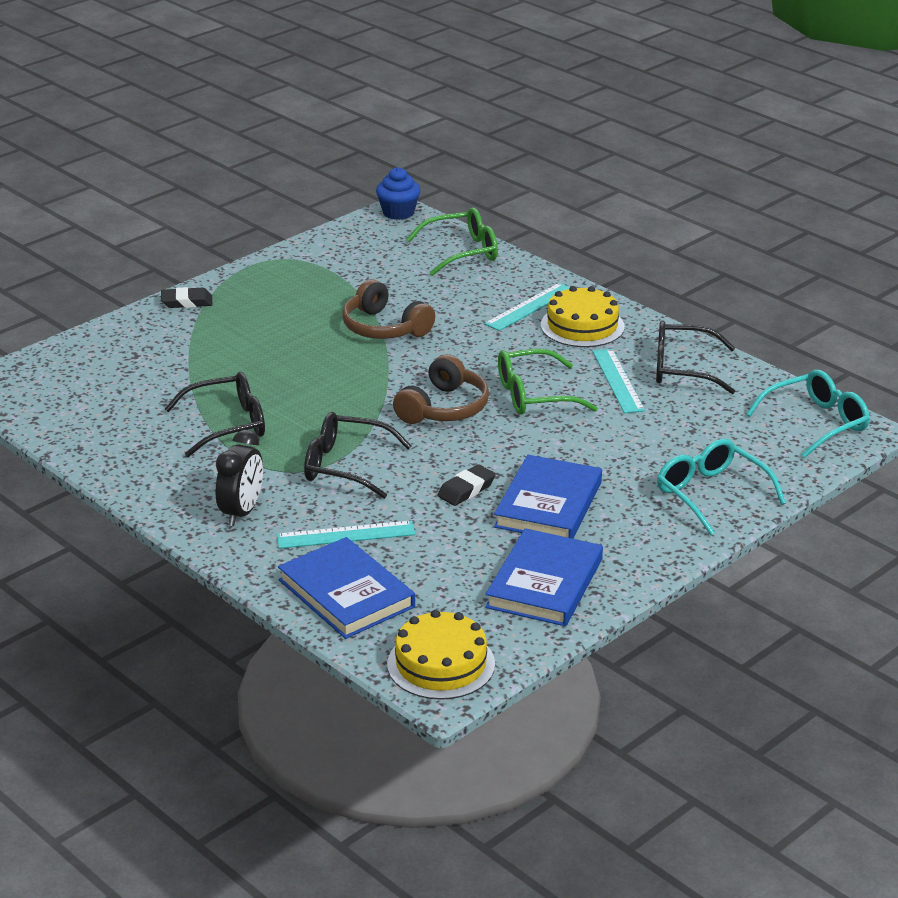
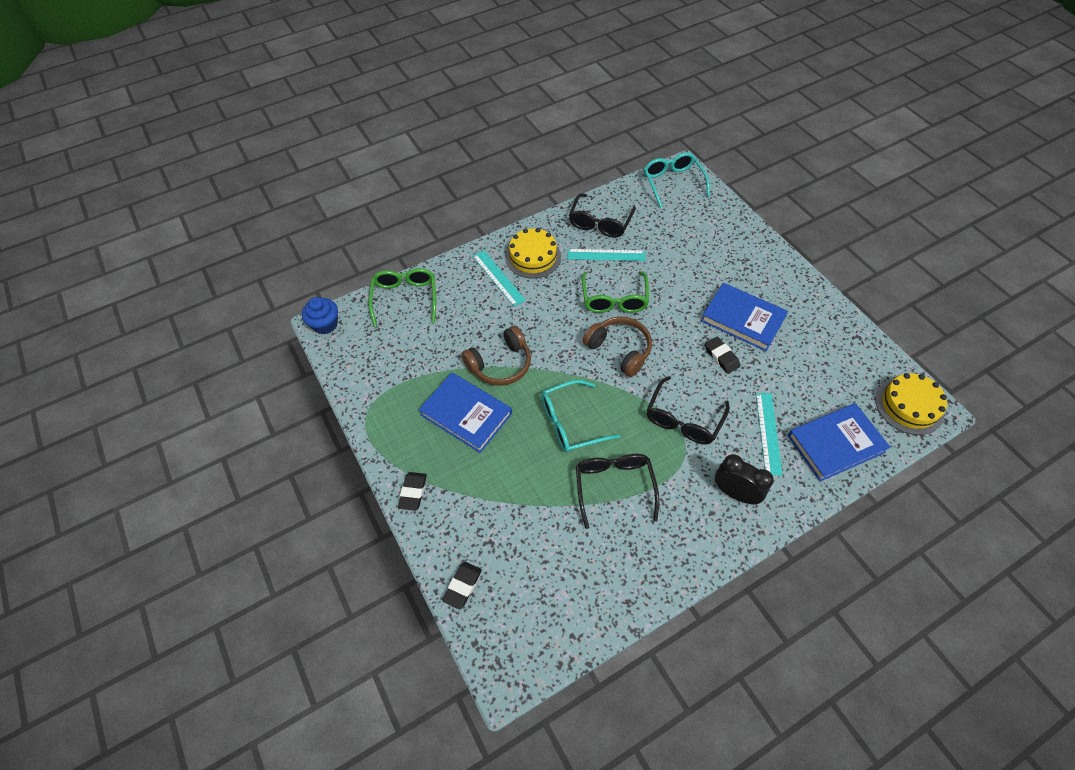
camera: 75 degrees left, 25 degrees up
blue book [485,528,603,626] -> blue book moved to [419,373,512,453]
turquoise glasses [657,439,786,535] -> turquoise glasses moved to [541,380,621,453]
none -> black eraser [442,562,482,609]

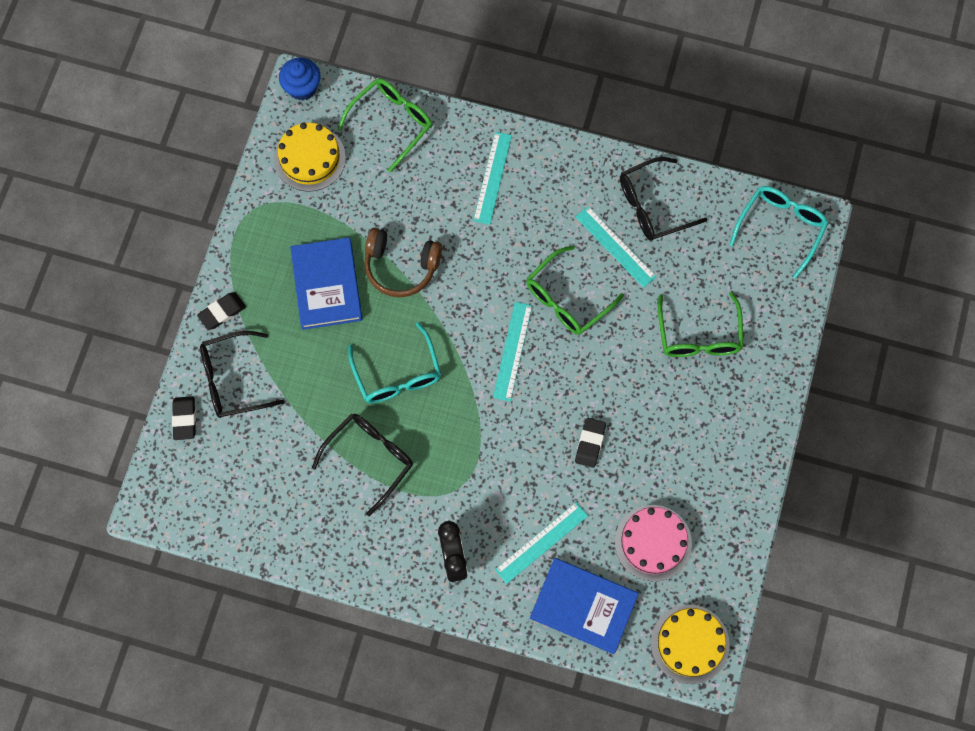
camera: 45 degrees right, 15 degrees up
black eraser [442,562,482,609] -> black eraser turned 75 degrees counterclockwise [172,396,196,440]
yellow cake [505,228,561,279] -> yellow cake moved to [274,123,346,192]
turquoise glasses [541,380,621,453] -> turquoise glasses turned 135 degrees counterclockwise [348,322,441,403]
brown headphones [583,317,652,377] -> turquoise ruler [493,302,532,401]
black glasses [647,376,730,444] -> black glasses moved to [200,331,285,418]
blue book [701,283,788,351] -> none
none -> pink cake [615,505,692,581]
none -> green glasses [658,292,743,357]

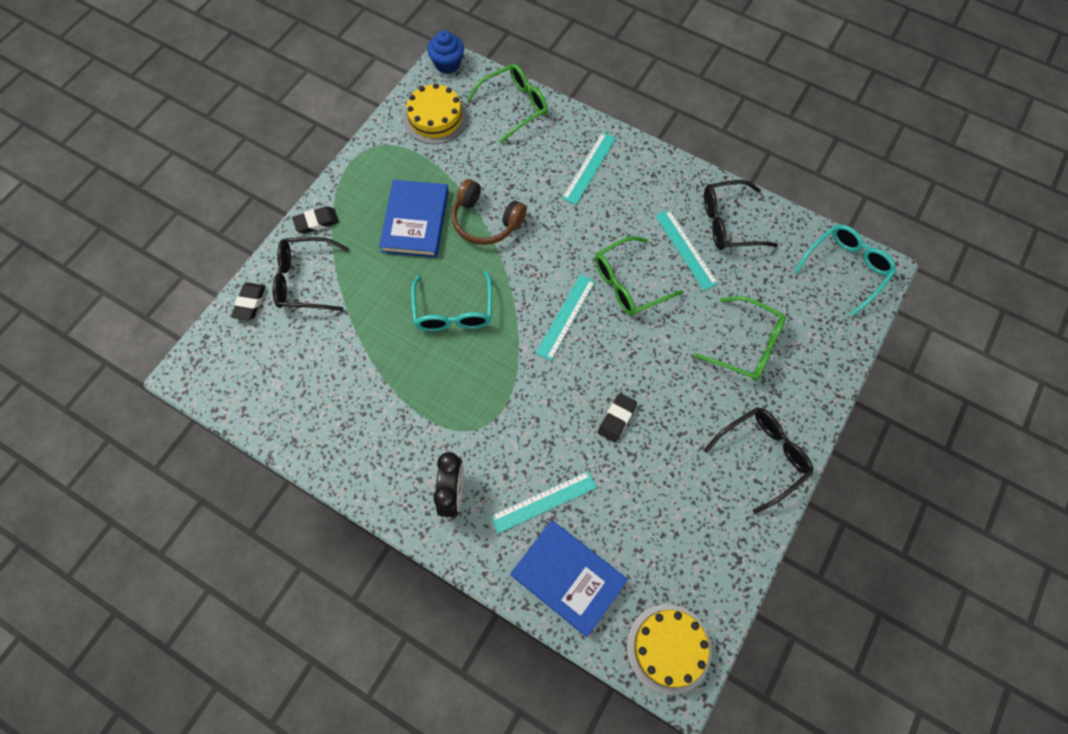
camera: 15 degrees right, 5 degrees down
black glasses [312,414,413,516] -> black glasses moved to [704,407,813,514]
pink cake [615,505,692,581] -> none
green glasses [658,292,743,357] -> green glasses turned 75 degrees counterclockwise [693,296,786,381]

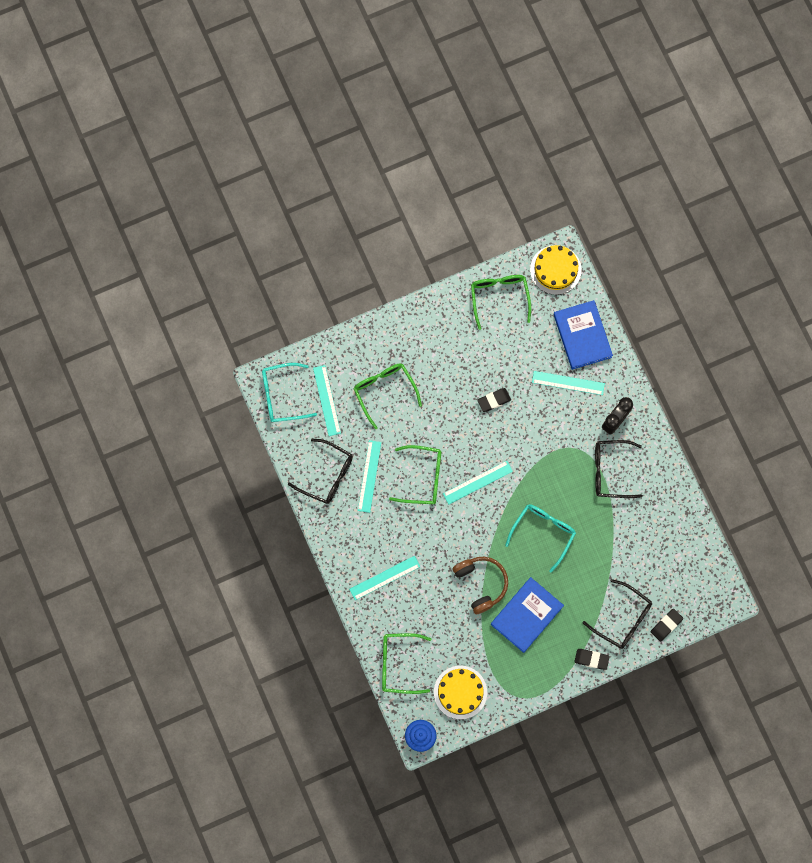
camera: 145 degrees left, 10 degrees up
black glasses [704,407,813,514] -> black glasses moved to [595,440,643,498]
none -> turquoise ruler [313,365,341,436]
none -> green glasses [471,275,531,330]

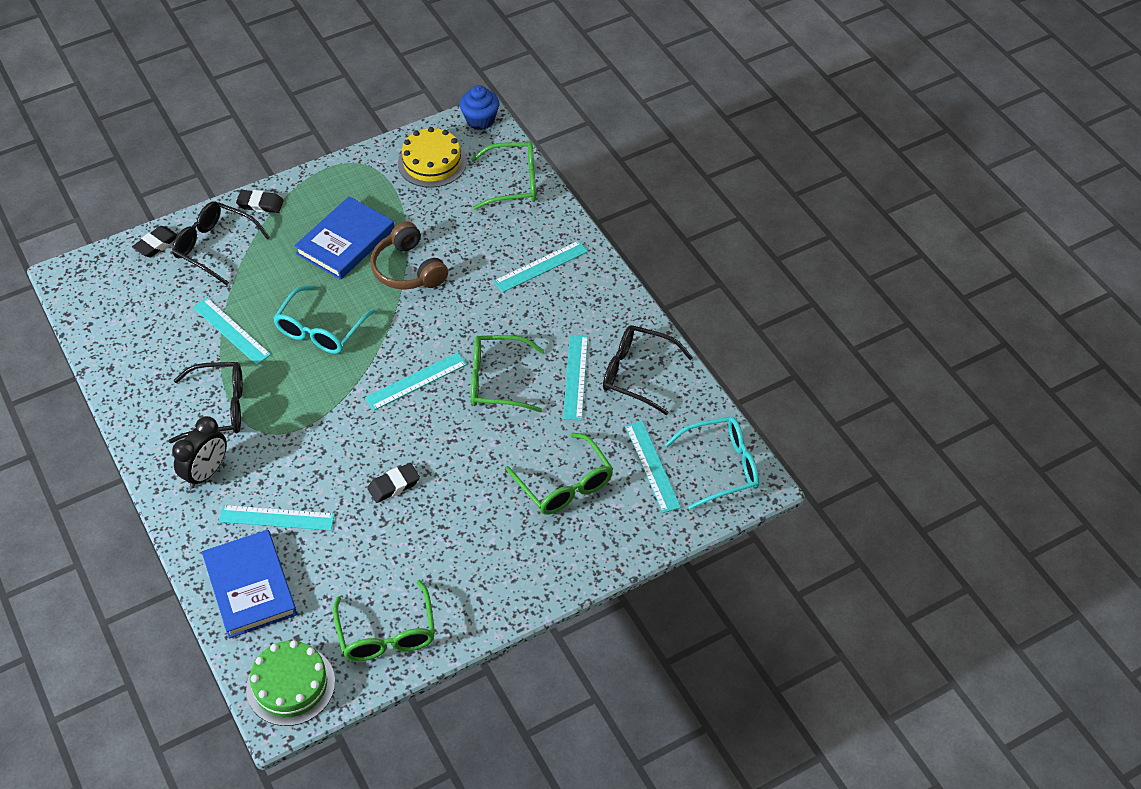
camera: 175 degrees right, 25 degrees down
yellow cake [530,245,582,295] -> green cake [246,640,335,726]
none -> turquoise ruler [193,298,271,365]

